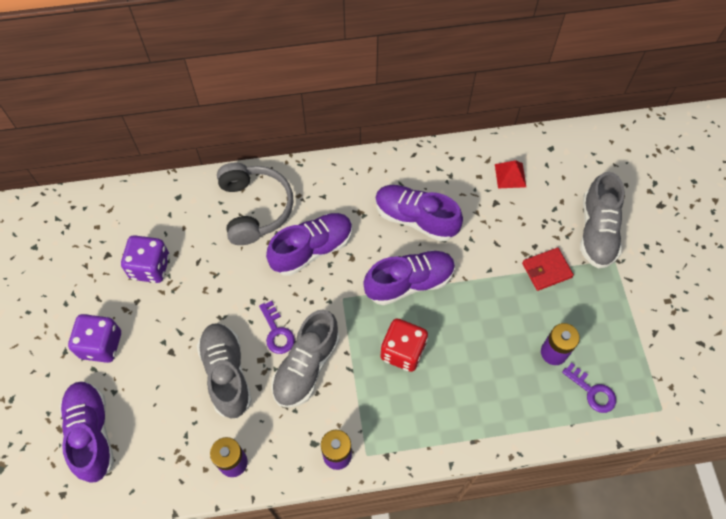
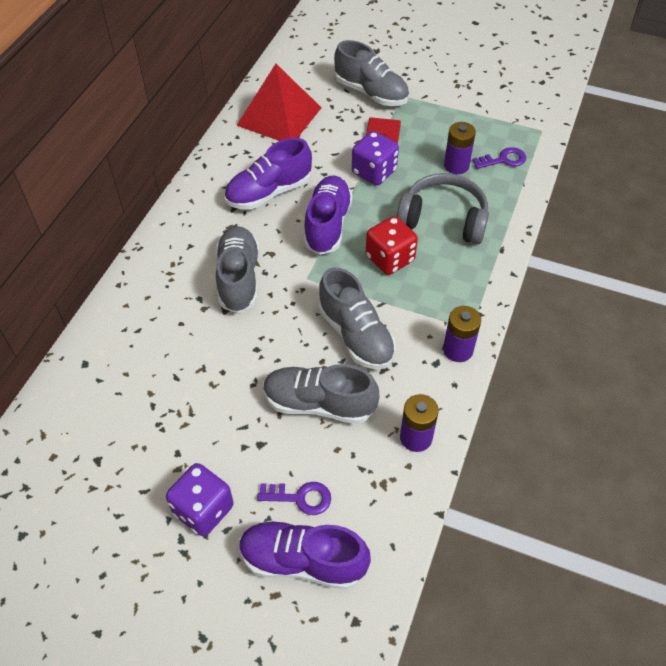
camera: 60 degrees left, 10 degrees down
purple dice [121,235,170,283] -> purple dice moved to [352,131,399,185]
grey headphones [217,163,294,245] -> grey headphones moved to [397,173,489,244]
purple key [259,301,295,354] -> purple key moved to [257,482,331,515]
purple shoe [266,213,353,276] -> grey shoe [216,226,259,313]
red pyramid [495,160,526,188] -> red pyramid [236,64,322,141], size x2.24

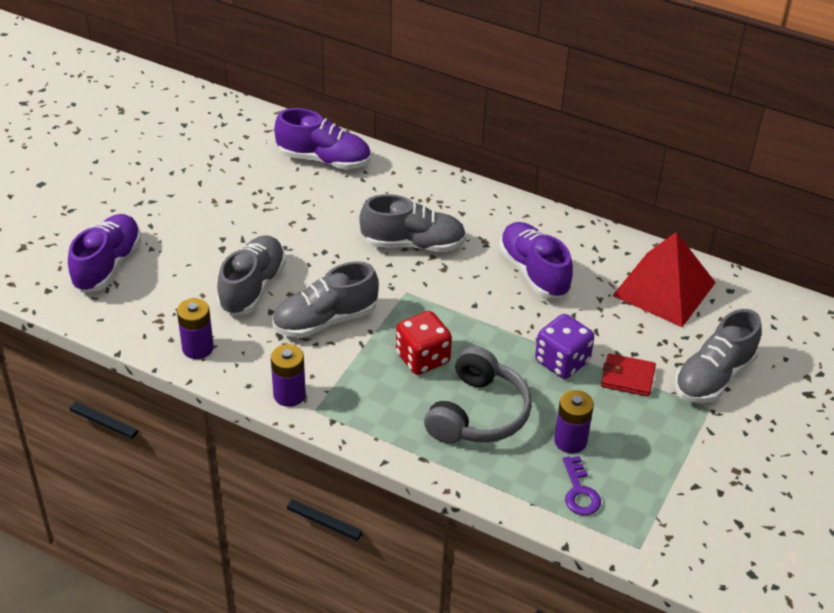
camera: 95 degrees right, 10 degrees down
purple dice [166,463,234,536] -> none
purple key [257,482,331,515] -> none
purple shoe [304,176,353,255] -> purple shoe moved to [274,108,371,170]

